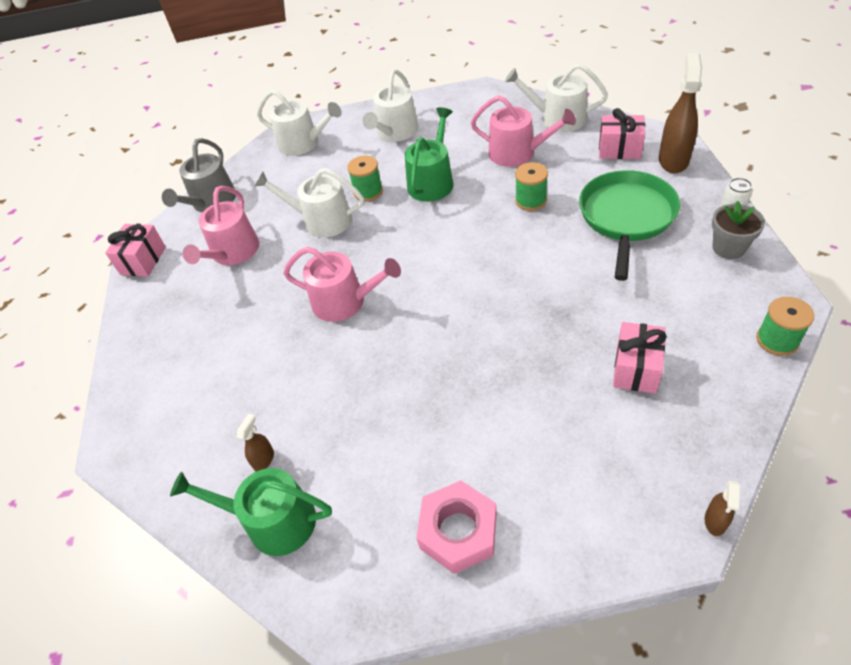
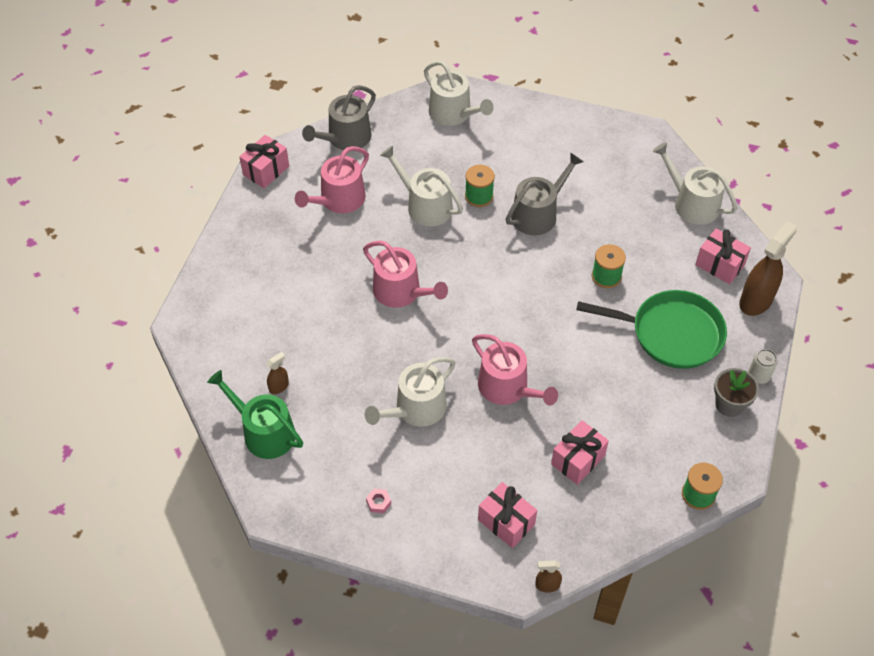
camera: 20 degrees right, 5 degrees up
white watering can [363,69,419,142] -> white watering can moved to [365,357,456,427]
green watering can [405,107,453,202] -> grey watering can [506,152,583,235]
pink nut [416,480,497,574] -> pink nut [366,489,391,513], size x0.40
pink watering can [471,95,576,167] -> pink watering can moved to [472,334,558,405]
green pan [579,170,680,281] -> green pan turned 60 degrees clockwise [576,290,727,369]
brown spray bottle [705,481,740,536] -> brown spray bottle turned 45 degrees clockwise [535,560,562,593]
none -> pink gift [478,482,537,548]

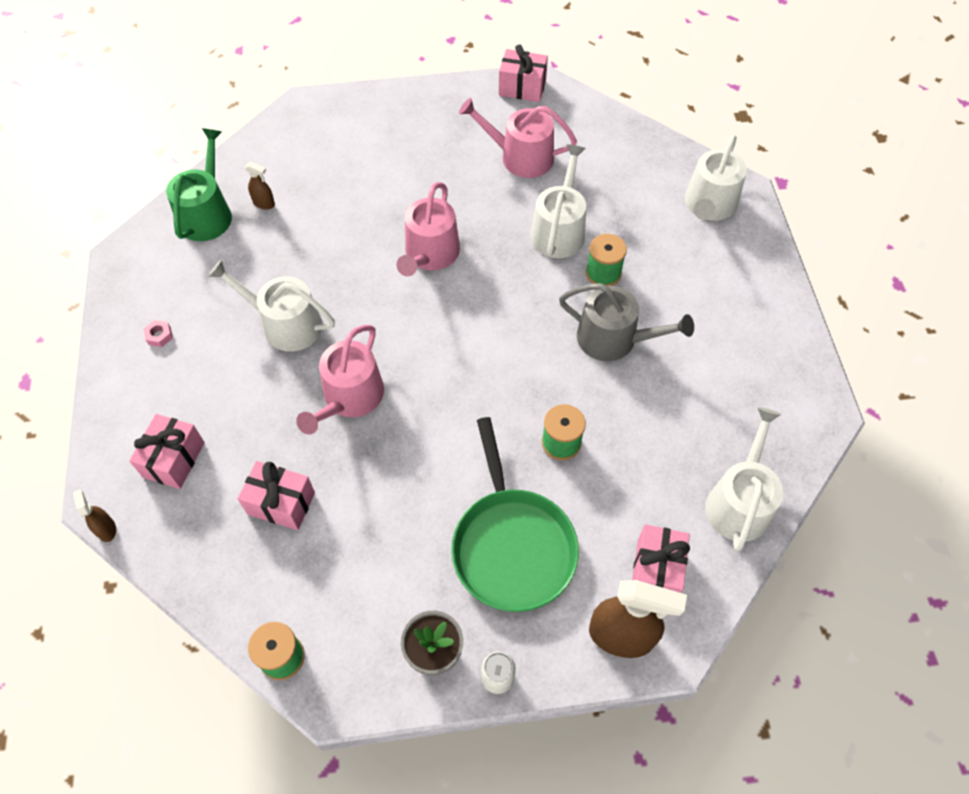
camera: 65 degrees right, 5 degrees up
grey watering can [302,85,376,150] -> none

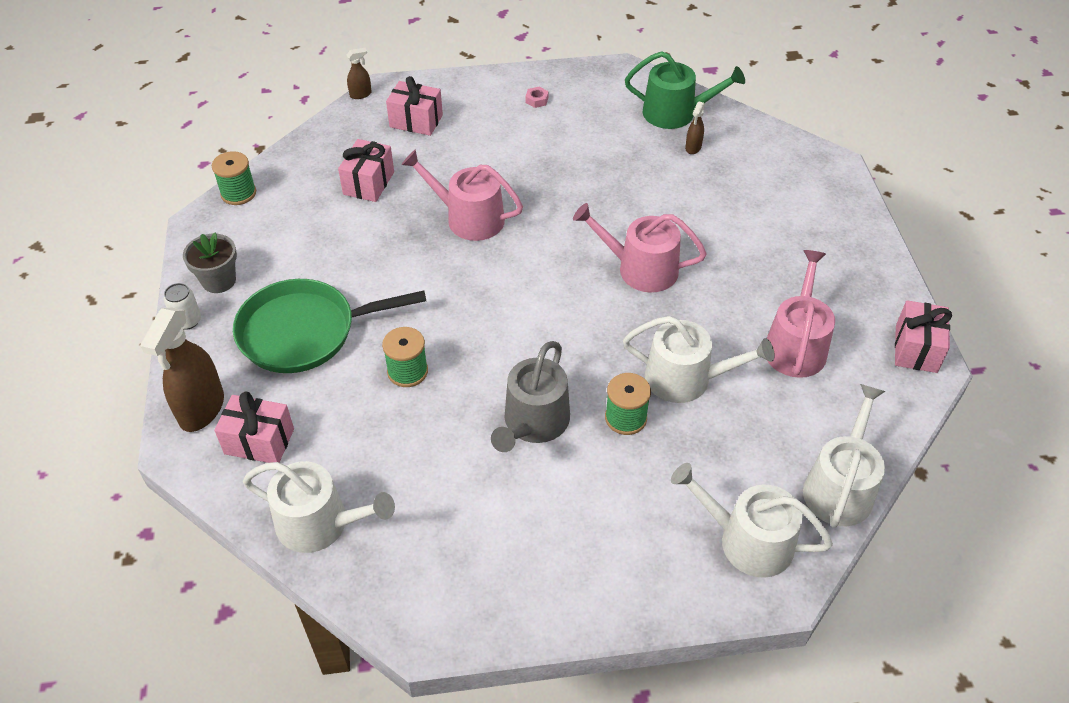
camera: 90 degrees right, 10 degrees down
white watering can [208,260,335,352] -> white watering can moved to [803,384,885,528]

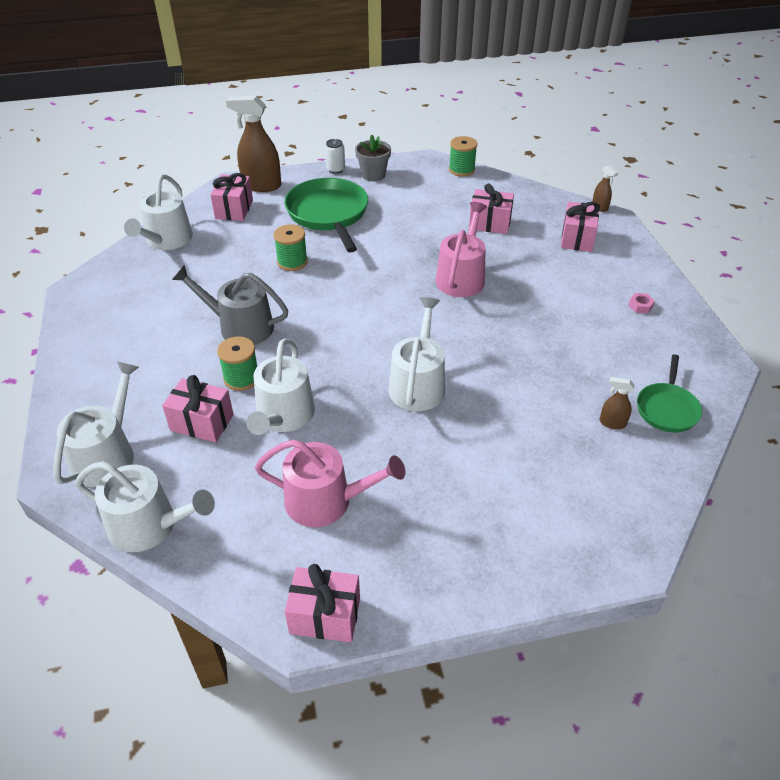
camera: 85 degrees right, 5 degrees down
pink watering can [573,203,707,292] -> white watering can [388,297,445,411]
green watering can [625,51,745,129] -> green pan [637,355,702,433]
none -> pink gift [162,375,234,443]

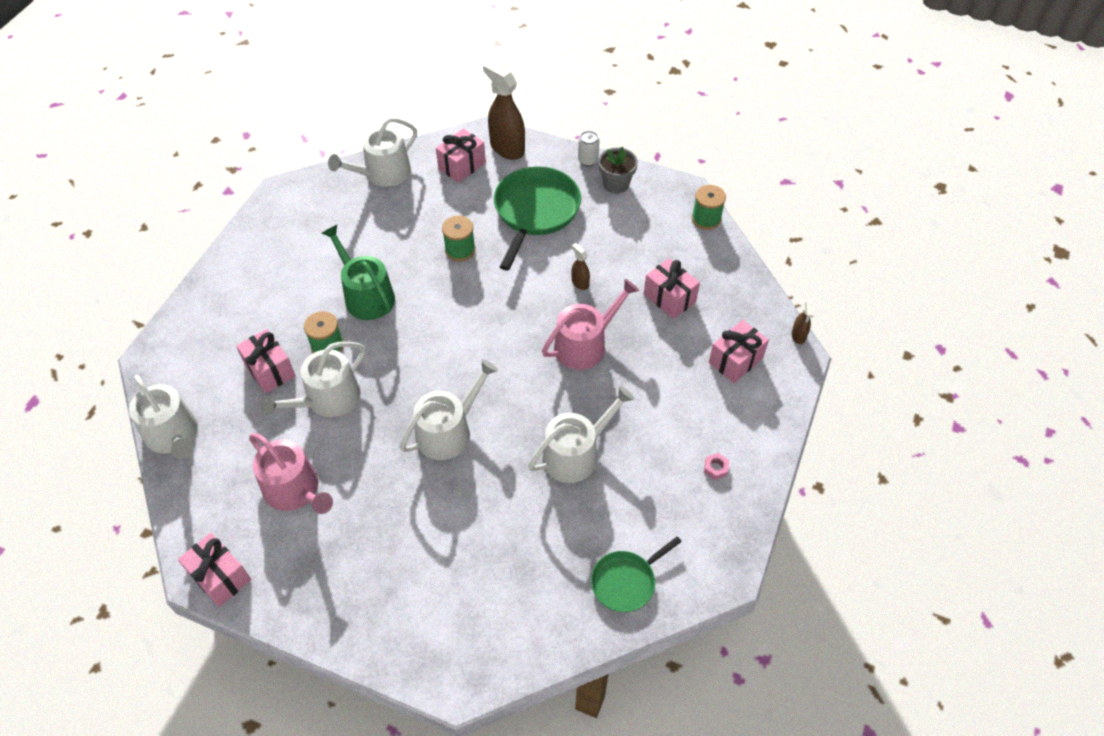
camera: 35 degrees right, 10 degrees up
white watering can [53,361,139,487] -> white watering can moved to [528,386,635,483]
grey watering can [172,265,288,345] -> green watering can [322,225,395,320]
brown spray bottle [600,377,634,429] -> brown spray bottle moved to [572,243,590,290]

